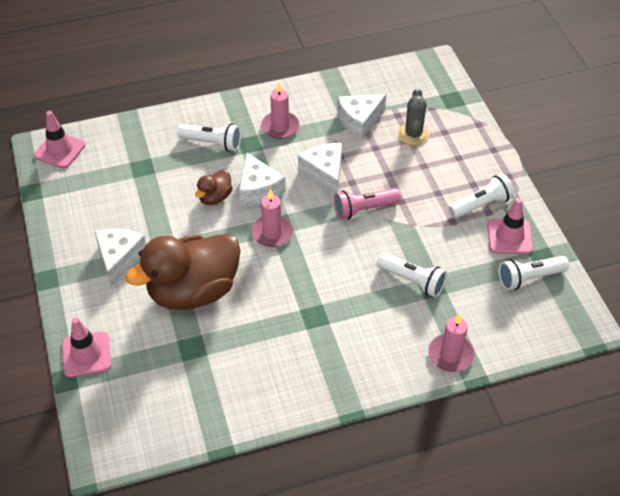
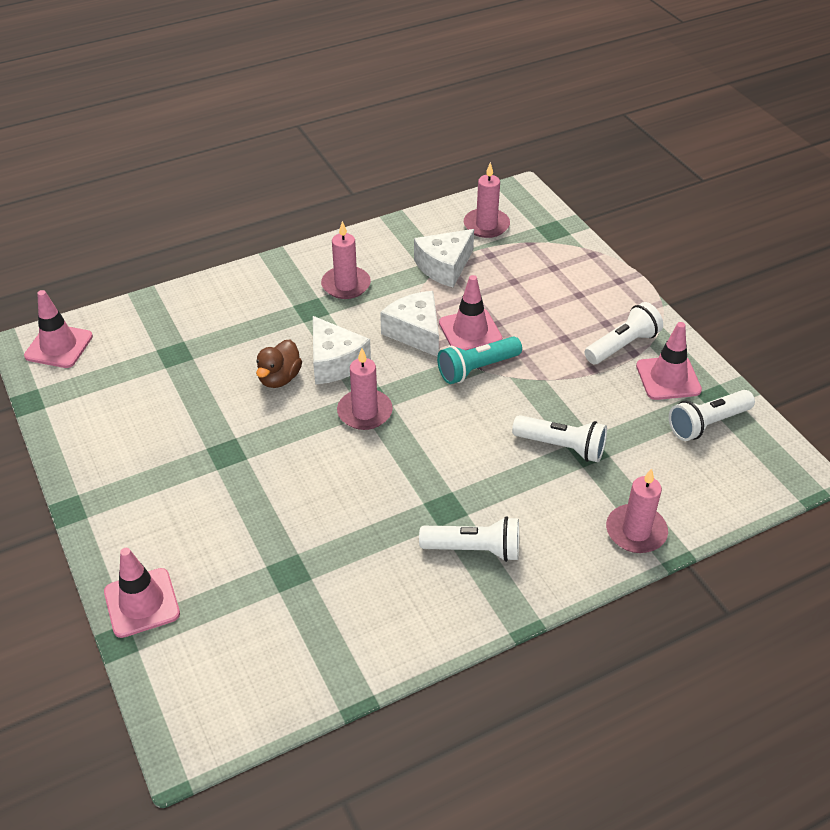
camera: 10 degrees left, 5 degrees down
white cheese [94,228,146,287] -> none
brown duck [126,234,241,310] -> none
white flashlight [177,124,241,151] -> white flashlight moved to [419,516,519,562]
pink flashlight [334,188,401,220] -> turquoise flashlight [437,337,522,384]
grey cactus [398,88,429,145] -> none
none -> pink traffic cone [439,275,502,350]
none -> pink candle [464,162,510,238]

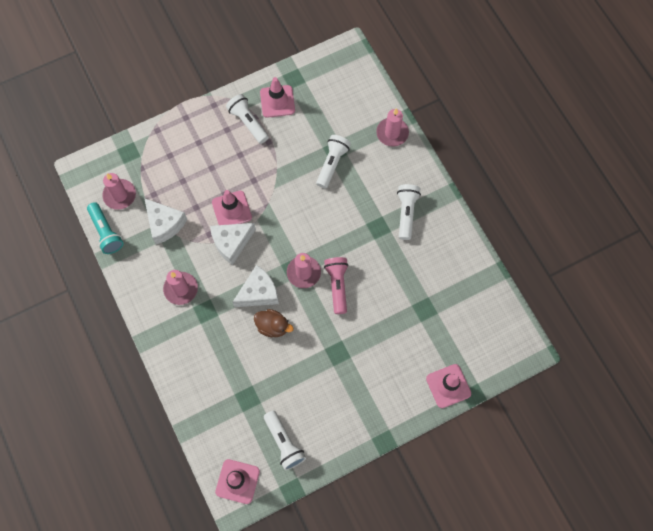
camera: 90 degrees left, 25 degrees up
turquoise flashlight [437,337,522,384] -> turquoise flashlight moved to [87,202,124,254]
white flashlight [669,390,755,441] -> white flashlight moved to [264,410,306,470]
none -> pink flashlight [324,257,349,314]

